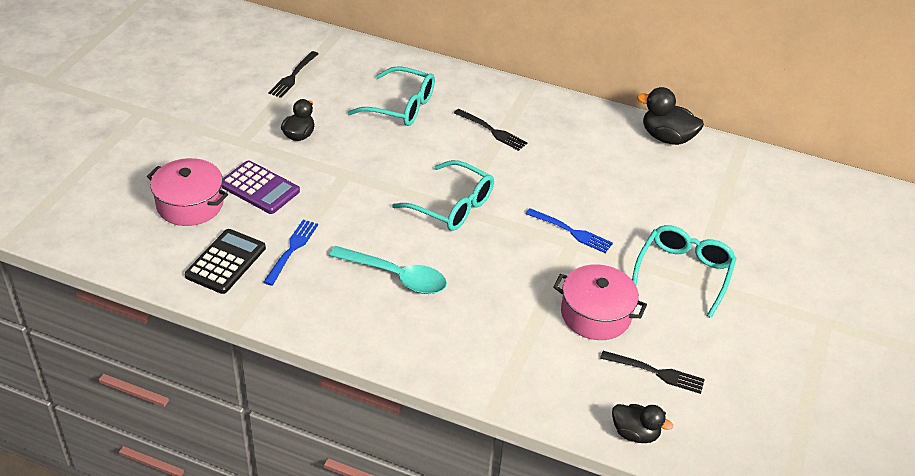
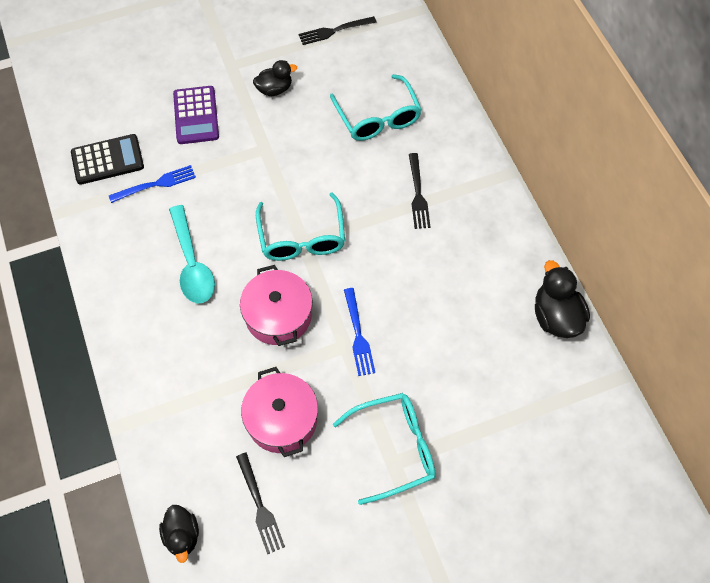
camera: 50 degrees right, 20 degrees up
pink pot [147,158,228,226] -> pink pot moved to [240,265,312,346]

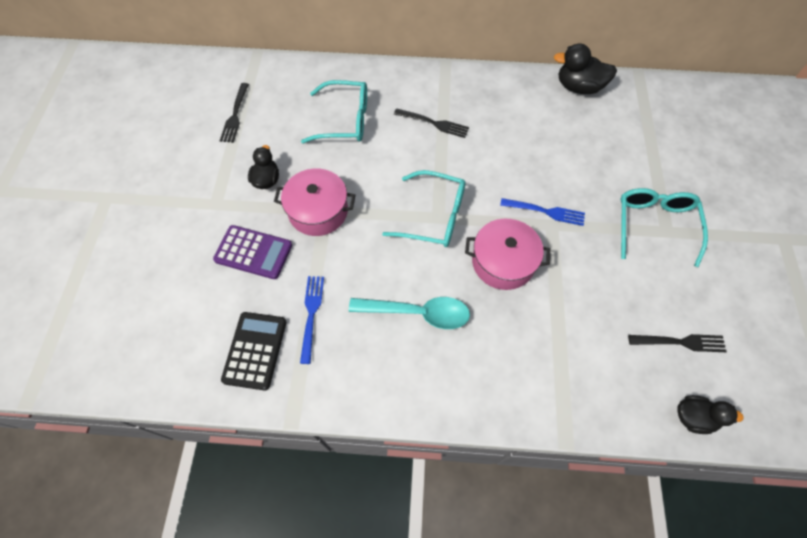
camera: 65 degrees left, 0 degrees up
pink pot [241,367,318,457] -> pink pot moved to [274,169,355,236]

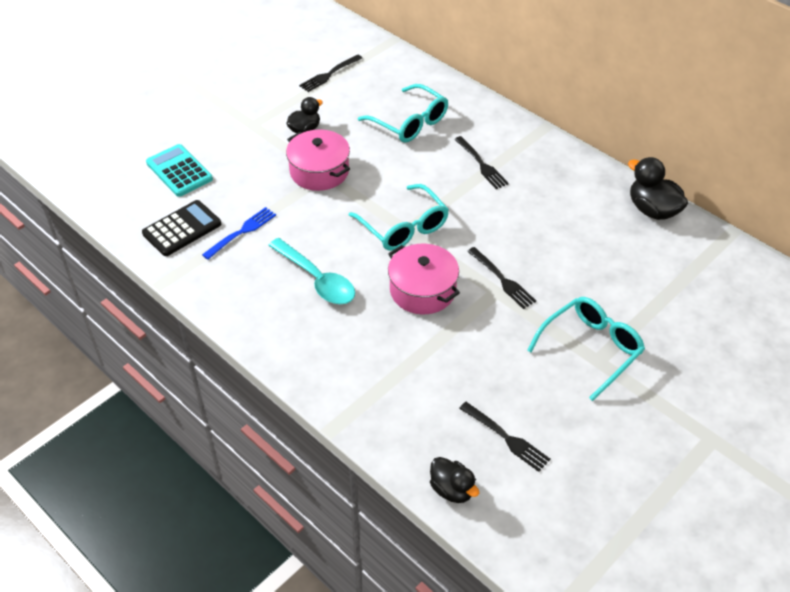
camera: 40 degrees right, 15 degrees down
purple calculator [213,225,292,279] -> none
blue fork [500,198,585,226] -> black fork [467,247,536,309]
none -> turquoise calculator [146,144,213,197]

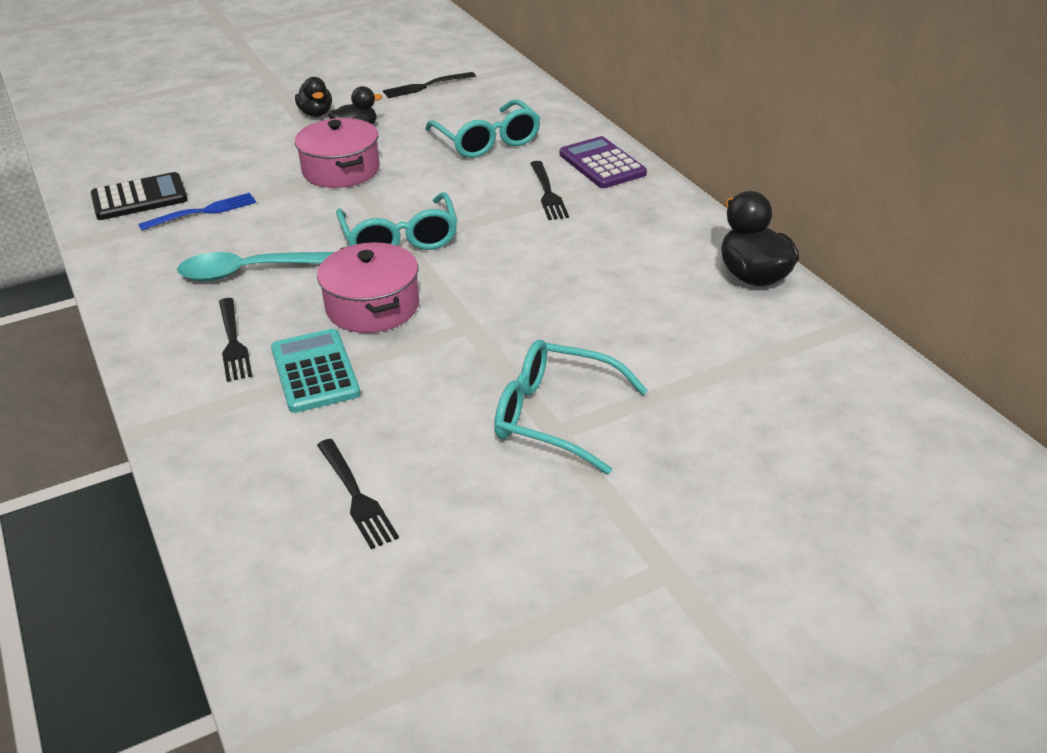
camera: 20 degrees right, 10 degrees down
turquoise calculator [146,144,213,197] -> turquoise calculator moved to [271,329,361,413]
turquoise spoon [268,238,355,304] -> turquoise spoon turned 105 degrees clockwise [177,252,334,281]
black duck [430,457,479,503] -> black duck moved to [295,77,332,117]
black fork [467,247,536,309] -> black fork moved to [219,298,252,382]
turquoise glasses [527,297,645,401] -> turquoise glasses turned 135 degrees counterclockwise [494,340,648,474]
none -> purple calculator [559,136,647,188]

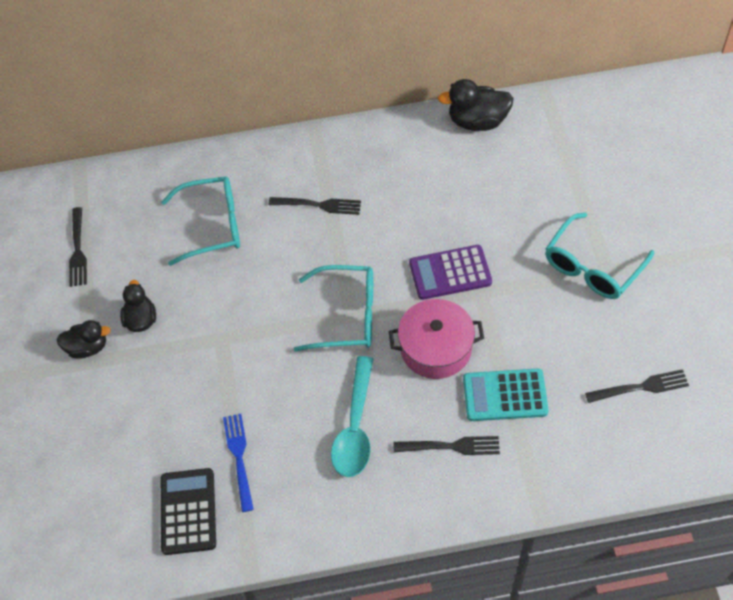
camera: 70 degrees left, 20 degrees up
pink pot [295,118,380,188] -> none
purple calculator [559,136,647,188] -> purple calculator moved to [409,245,492,300]

